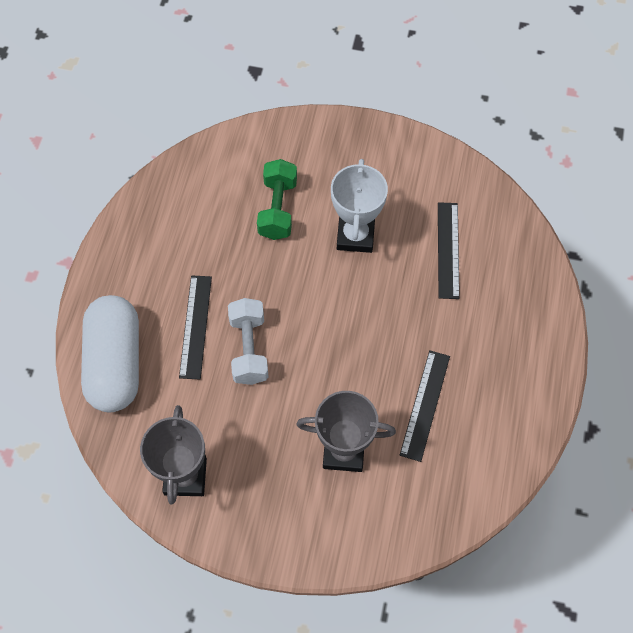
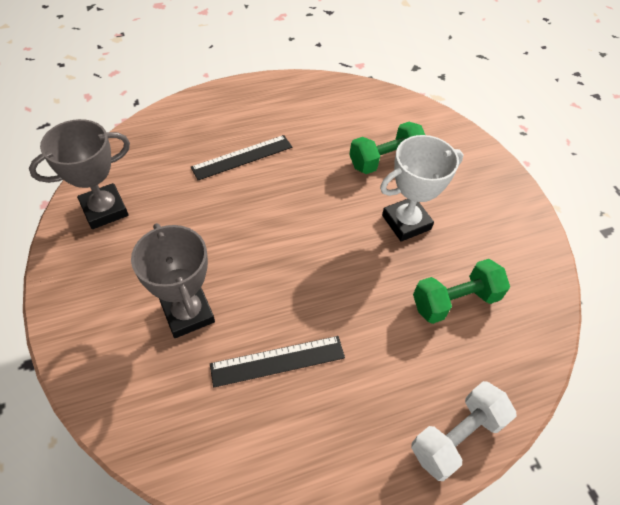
camera: 55 degrees right, 10 degrees down
white capsule [81,295,139,412] -> none
white dumbbell [228,298,268,385] -> white dumbbell moved to [411,381,517,481]
black ruler [438,202,460,299] -> green dumbbell [413,259,510,324]

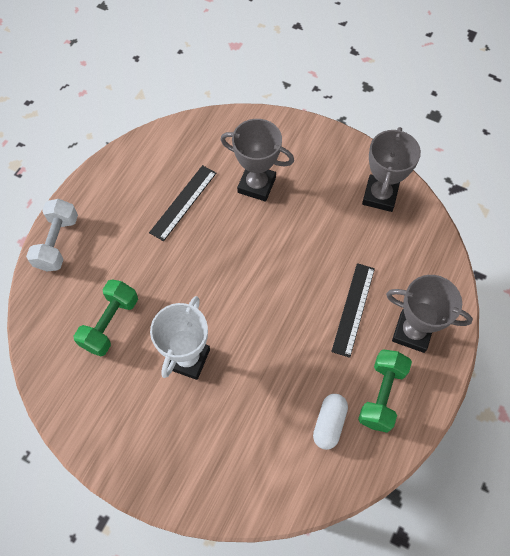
camera: 140 degrees right, 10 degrees up
green dumbbell [349,122,425,174] -> green dumbbell moved to [358,349,412,433]
none -> white capsule [313,394,348,450]
none -> grey trophy [386,275,473,353]

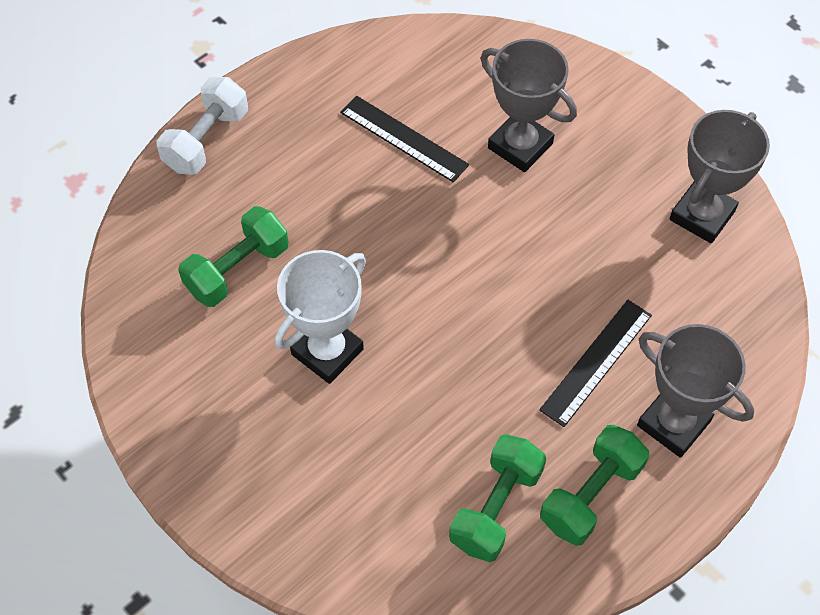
camera: 20 degrees right, 5 degrees down
black ruler [149,165,216,241] -> black ruler turned 75 degrees clockwise [340,96,469,182]
white capsule [313,394,348,450] -> green dumbbell [449,434,546,562]

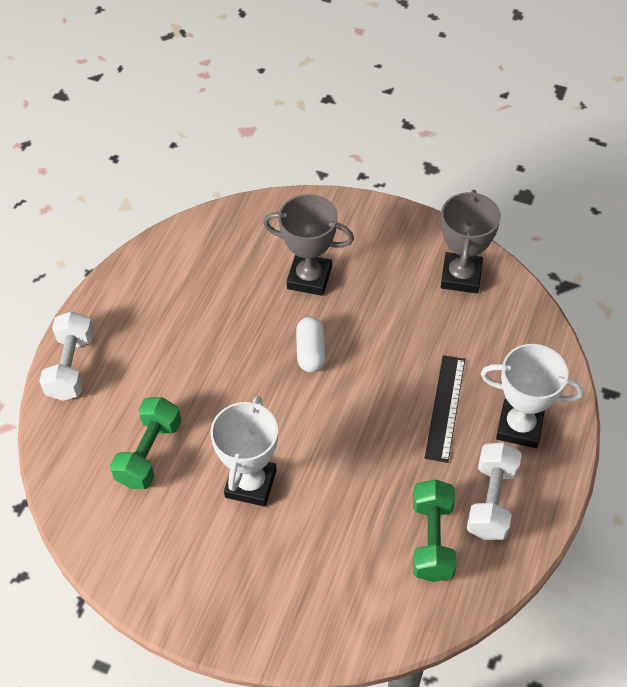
camera: 25 degrees left, 5 degrees down
black ruler [340,96,469,182] -> none
green dumbbell [540,425,649,546] -> white dumbbell [467,442,522,540]
grey trophy [637,324,754,458] -> white trophy [481,344,583,448]
none -> white capsule [296,316,326,373]

